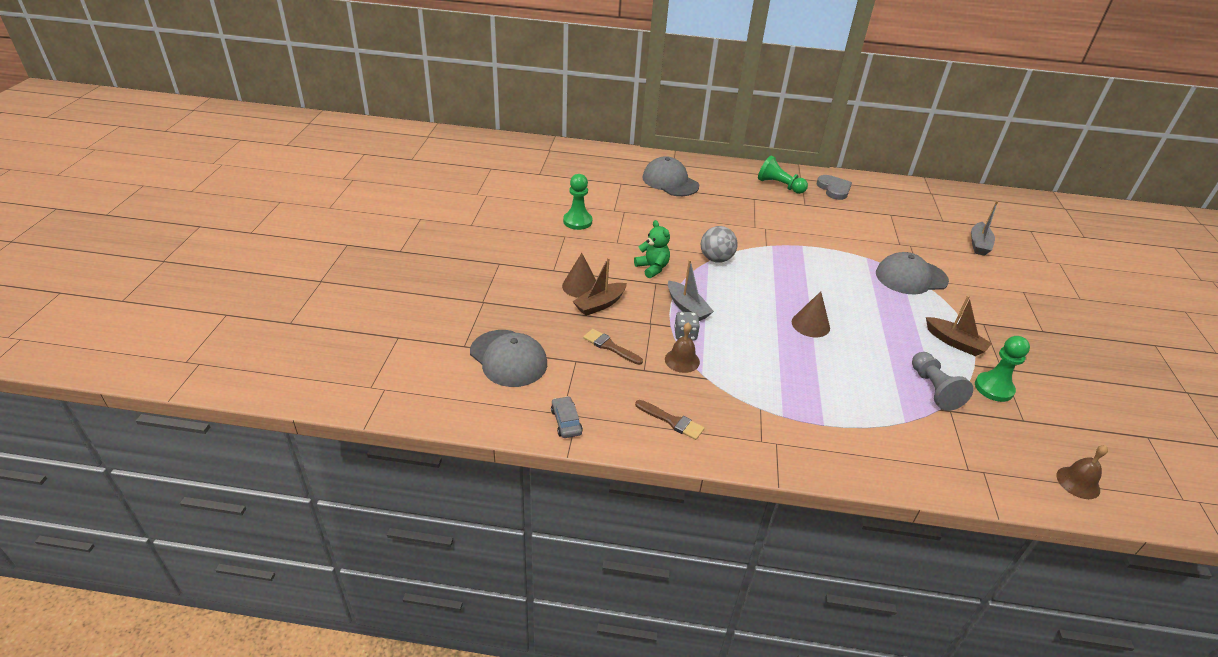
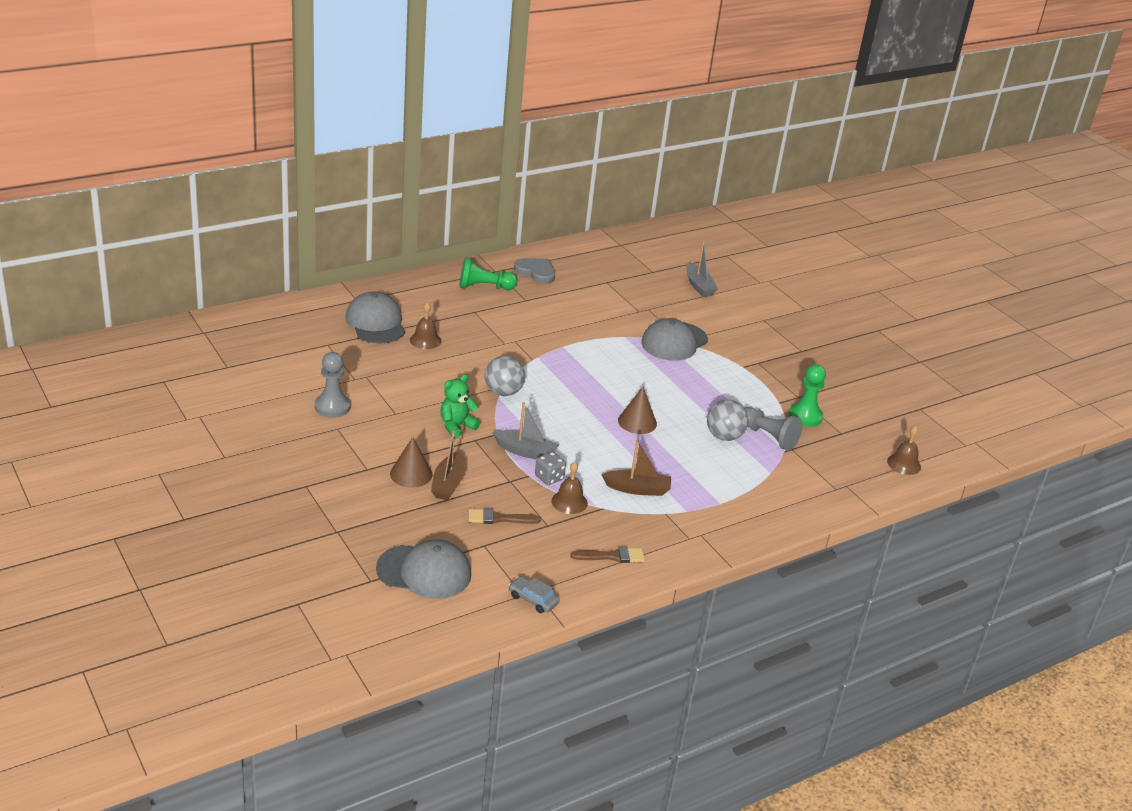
camera: 40 degrees left, 5 degrees down
green pawn [563,174,592,230] -> grey pawn [315,352,351,418]
green teddy bear [634,220,670,278] -> green teddy bear turned 60 degrees counterclockwise [440,374,480,438]
grey cap [643,156,699,196] -> grey cap turned 60 degrees clockwise [345,291,405,343]
brown boat [926,295,992,356] -> brown boat moved to [601,440,671,496]
none -> brown bell [410,302,442,349]
none -> grey ball [707,400,748,441]

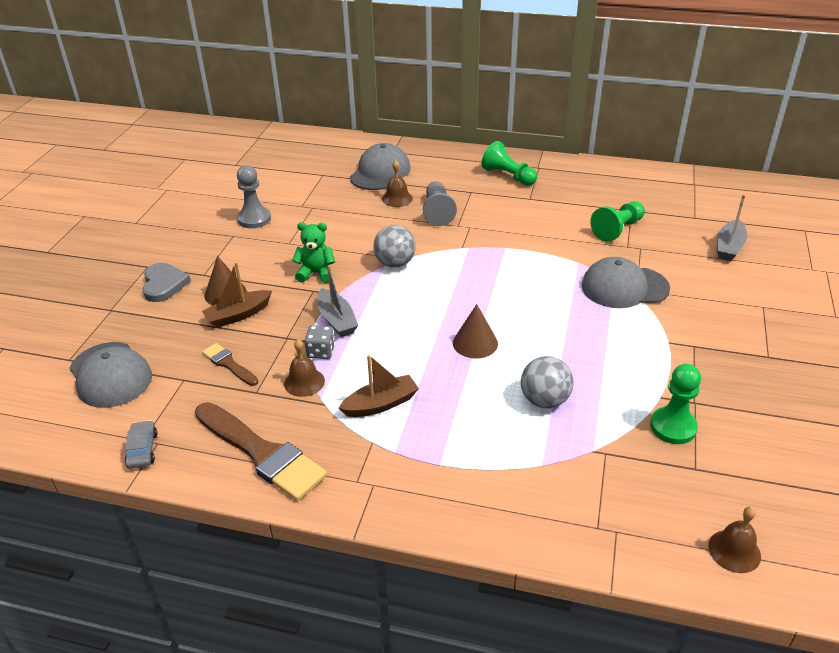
camera: 50 degrees right, 5 degrees up
grey heart [514,258,555,284] -> grey heart moved to [143,263,191,302]
brown brush [570,547,645,563] -> brown brush [195,402,327,501], size x1.98
brown boat [601,440,671,496] -> brown boat turned 75 degrees counterclockwise [339,355,419,417]
grey pawn [745,407,803,451] -> grey pawn moved to [423,181,457,226]
none -> green pawn [590,201,645,242]

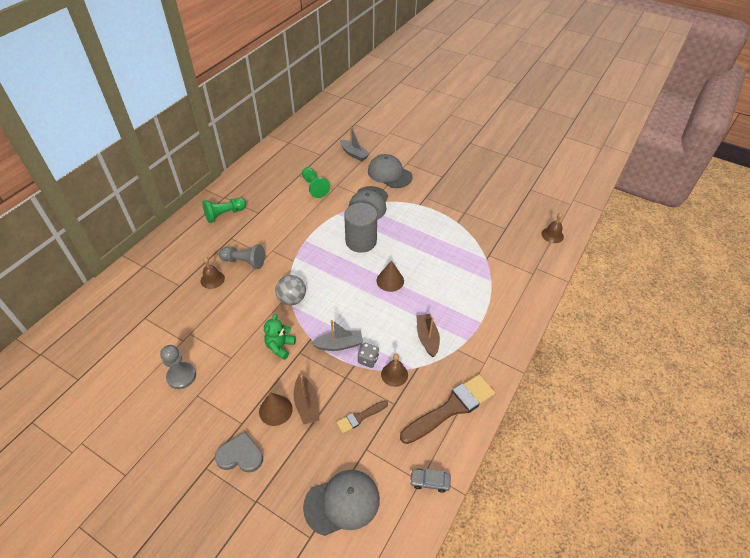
camera: 75 degrees left, 10 degrees up
grey cap [350,143,411,190] -> grey cap moved to [368,154,412,188]
grey ball [521,356,574,408] -> none
green pawn [650,364,701,444] -> none
none -> grey cylinder [344,203,377,253]

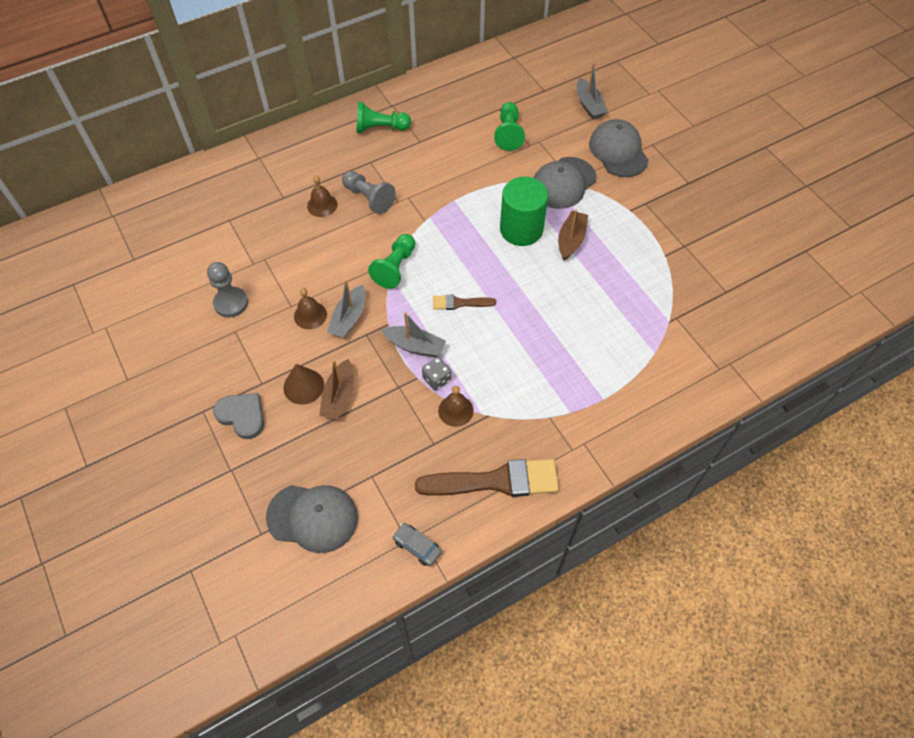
camera: 30 degrees right, 10 degrees up
green teddy bear [264,314,296,360] -> grey boat [327,279,365,338]
grey ball [275,275,306,305] -> green pawn [368,234,415,289]
brown brush [336,400,388,433] -> brown brush moved to [433,295,496,310]
grey cylinder [344,203,377,253] -> green cylinder [500,177,548,246]
brown cone [376,260,404,292] -> none
brown boat [416,314,440,357] -> brown boat moved to [558,210,588,260]
brown bell [542,213,564,243] -> brown bell moved to [294,288,327,329]

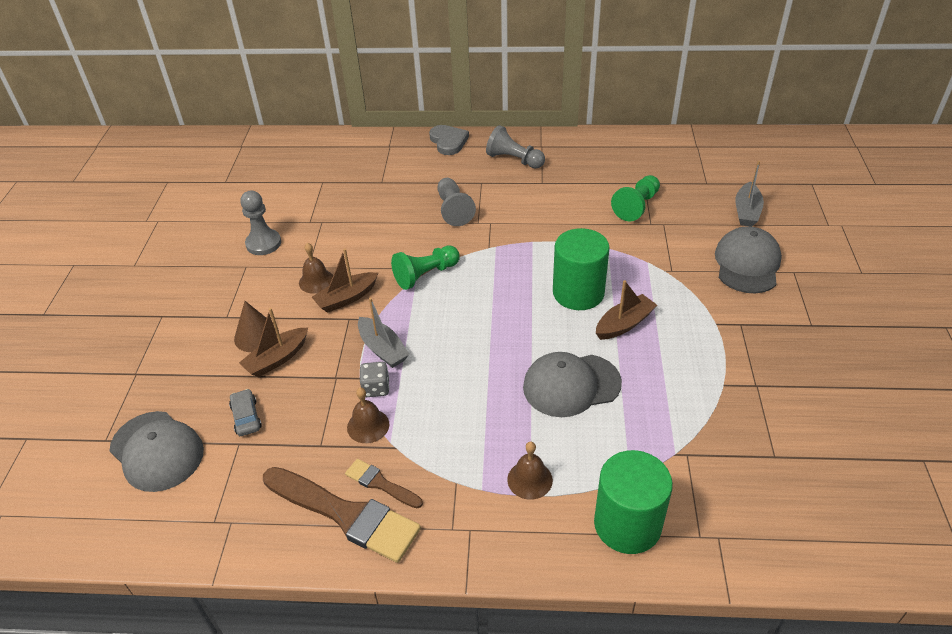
camera: 35 degrees right, 15 degrees down
grey heart [213,393,264,439] -> grey heart moved to [429,125,469,155]
brown bell [307,175,338,217] -> brown bell moved to [507,441,553,500]
grey boat [327,279,365,338] -> brown boat [312,248,378,313]
green pawn [356,102,411,133] -> grey pawn [486,125,545,168]
grey car [392,523,442,566] -> grey car moved to [229,389,262,436]
brown brush [433,295,496,310] -> brown brush moved to [345,459,423,508]
grey cap [534,157,596,209] -> grey cap moved to [523,352,622,417]
none -> green cylinder [594,450,673,554]

